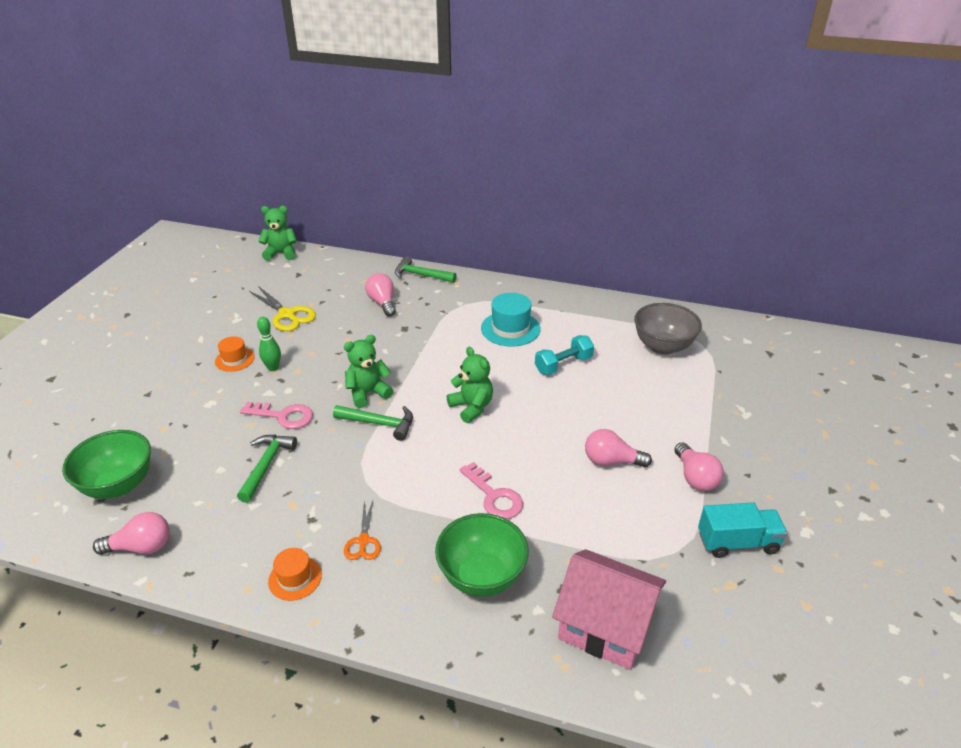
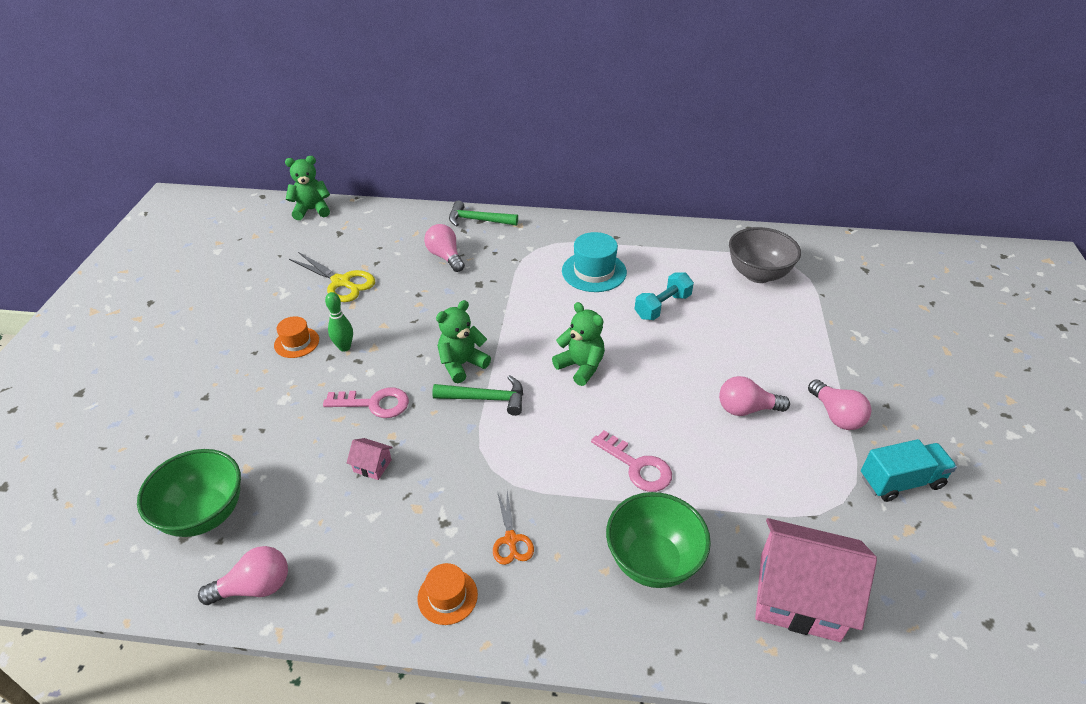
camera: 10 degrees left, 5 degrees up
green hammer [237,435,297,503] -> pink house [347,438,393,480]

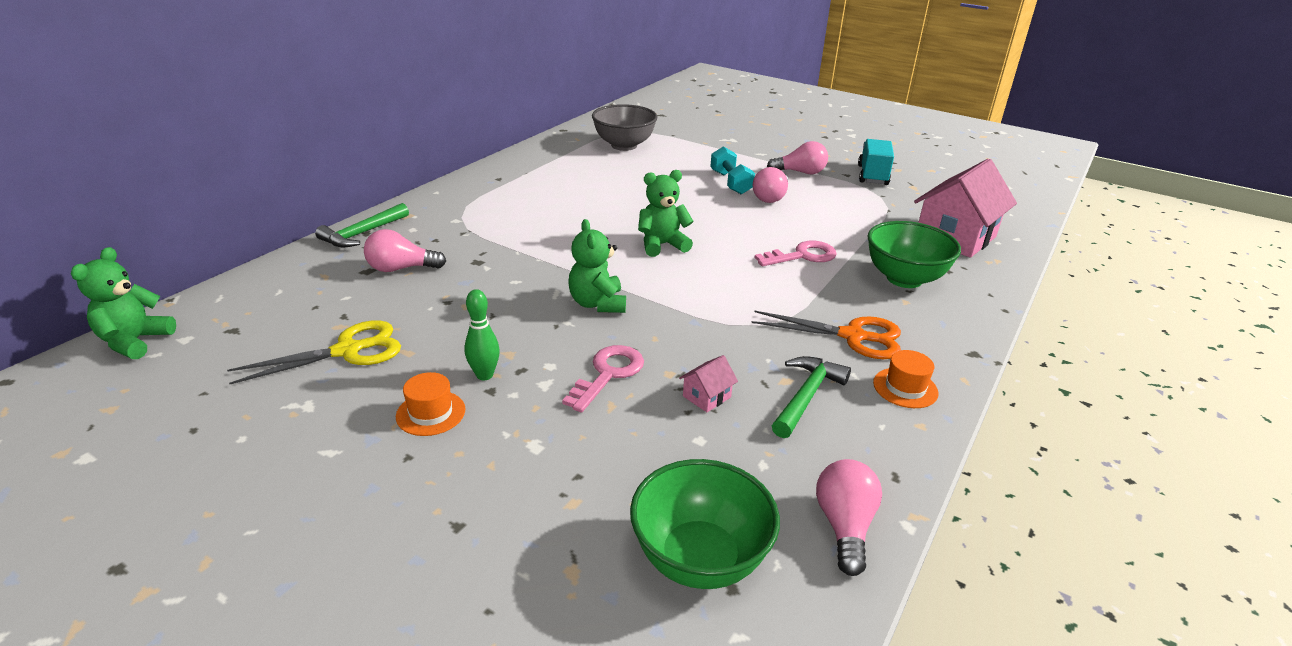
camera: 65 degrees left, 10 degrees down
green hammer [432,375,523,416] -> green hammer moved to [772,356,851,438]
orange scissors [493,491,534,565] -> orange scissors [751,310,901,359], size x1.66
turquoise hat [562,232,627,292] -> none
turquoise dumbbell [635,272,694,320] -> turquoise dumbbell moved to [710,147,755,195]

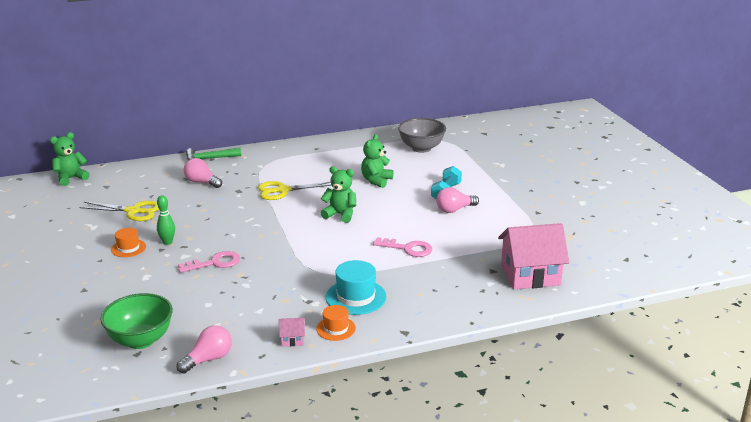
camera: 40 degrees right, 5 degrees down
green teddy bear [569,219,626,313] -> green teddy bear moved to [361,134,393,188]
pink house [679,355,738,412] -> pink house moved to [279,318,305,346]
orange scissors [751,310,901,359] -> turquoise hat [326,260,387,315]
pink light bulb [767,141,828,174] -> none
green hammer [772,356,851,438] -> none
turquoise truck [858,139,894,185] -> none
green bowl [868,221,961,288] -> none
none -> yellow scissors [258,181,332,200]

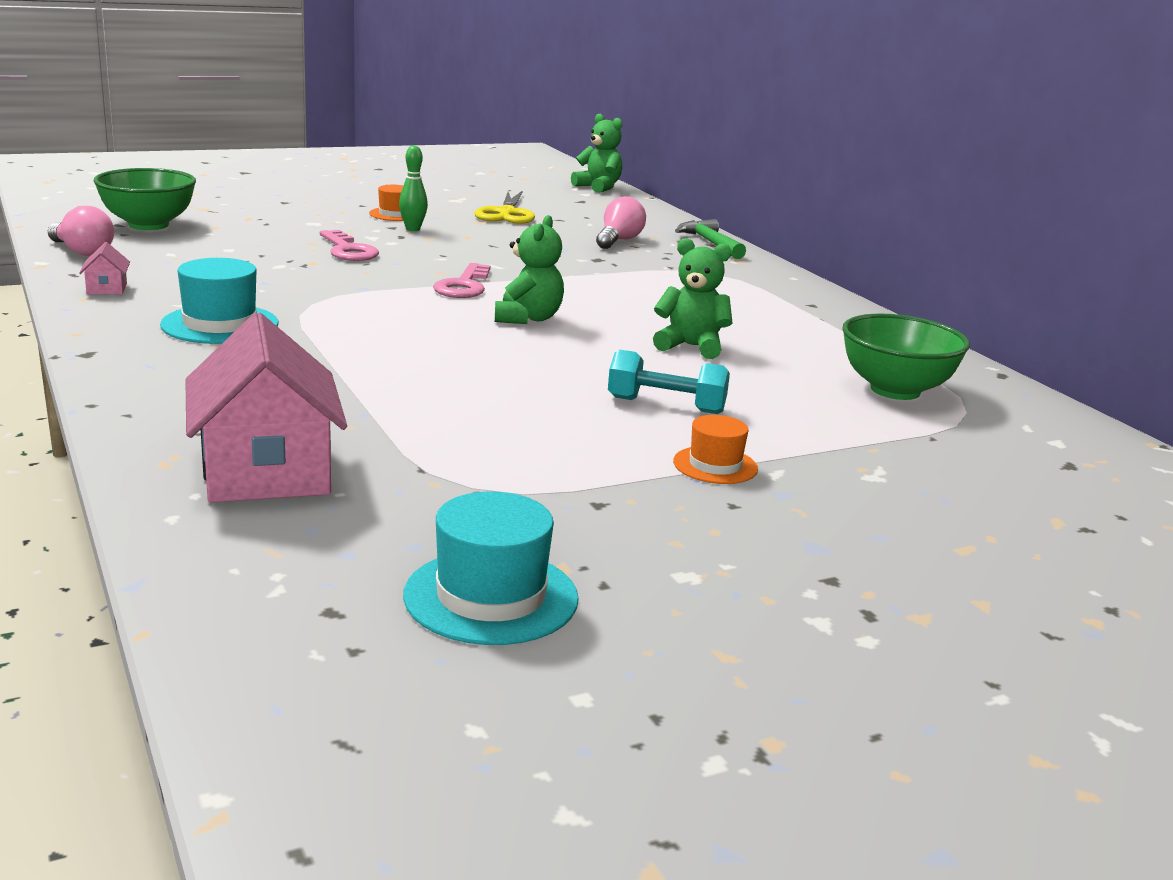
camera: 80 degrees right, 5 degrees down
yellow scissors [258,181,332,200] -> none
orange hat [316,305,356,341] -> orange hat moved to [673,415,758,484]
pink key [373,237,432,257] -> pink key moved to [433,263,490,298]
grey bowl [398,118,446,153] -> green bowl [842,314,970,400]
pink light bulb [436,187,479,213] -> none
none -> turquoise hat [403,491,579,645]

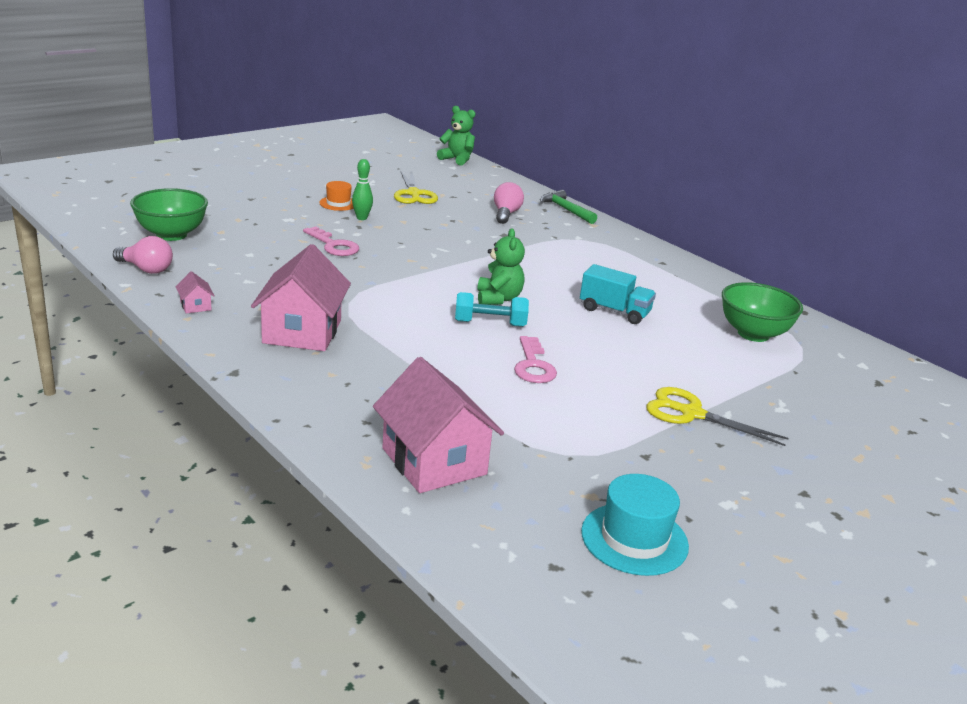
camera: 15 degrees left, 5 degrees up
turquoise hat [160,258,278,344] -> pink house [251,244,351,351]
pink key [433,263,490,298] -> pink key moved to [514,336,557,383]
turquoise dumbbell [608,350,730,414] -> turquoise dumbbell moved to [455,292,529,327]
green teddy bear [653,238,732,359] -> turquoise truck [580,264,656,324]
orange hat [673,415,758,484] -> yellow scissors [646,387,789,446]

